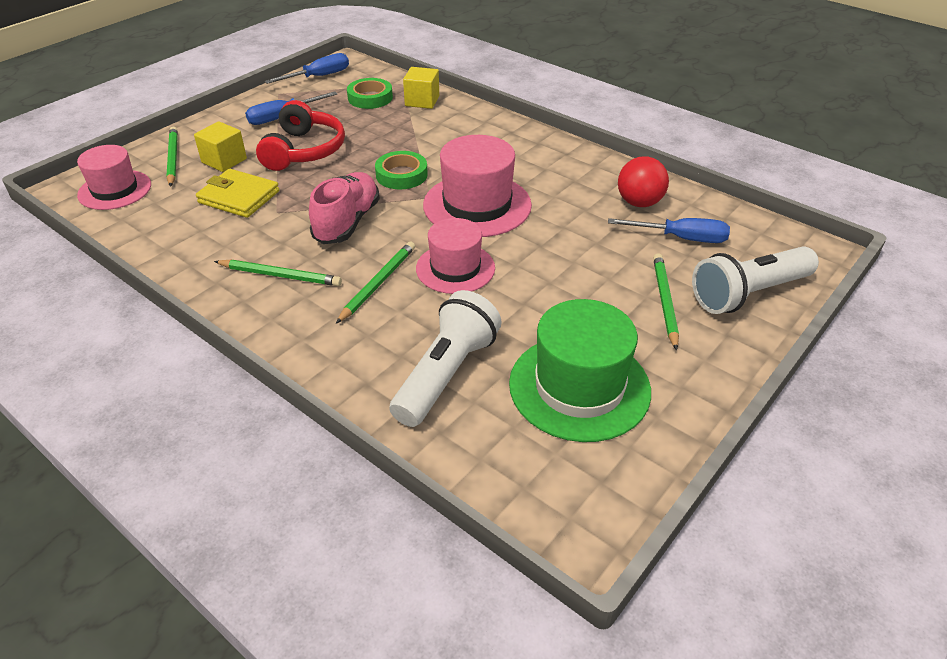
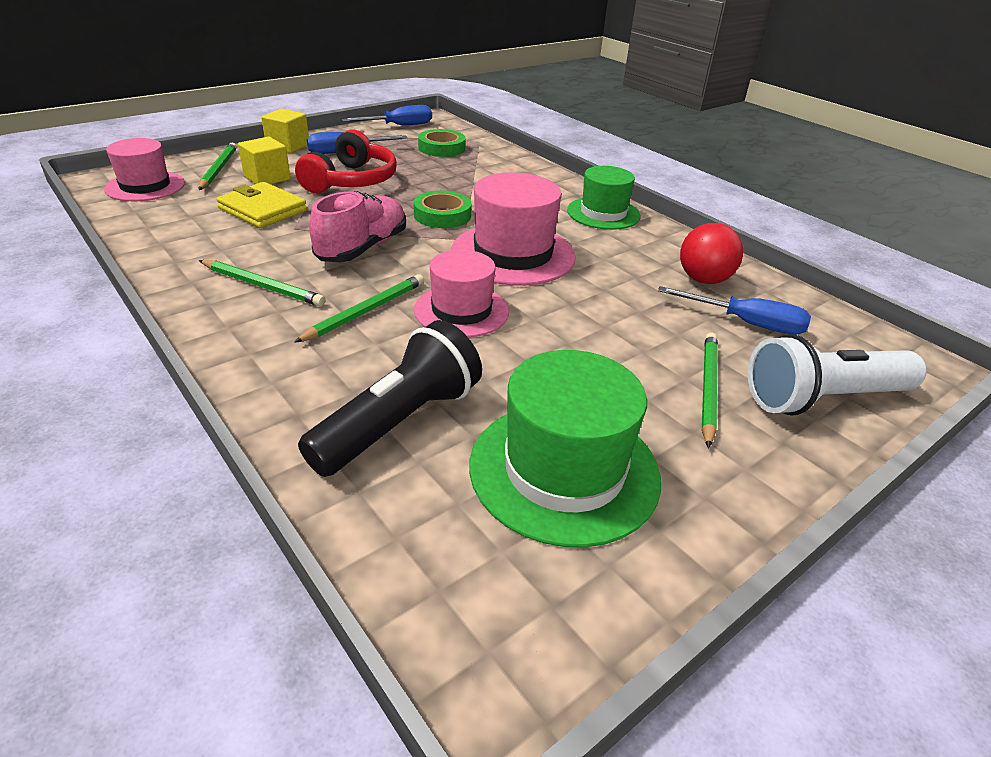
camera: 10 degrees right, 5 degrees down
white flashlight [389,290,502,427] -> black flashlight [298,320,482,477]
yellow cube [403,67,439,109] -> yellow cube moved to [261,108,309,153]
none -> green hat [567,166,640,230]

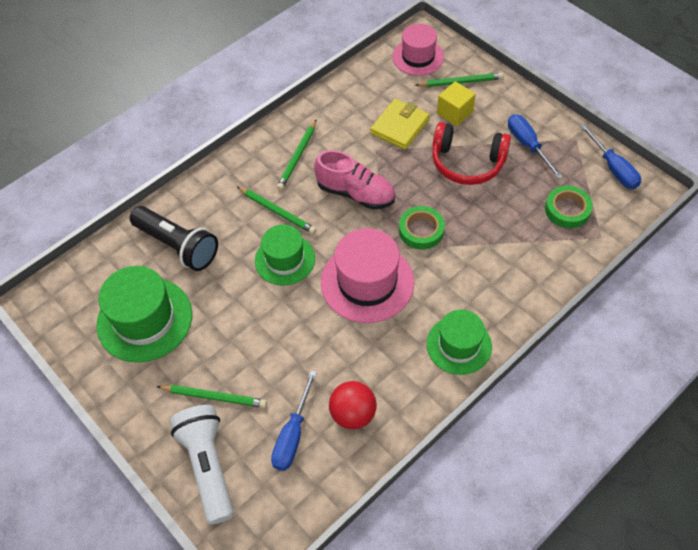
camera: 90 degrees right, 20 degrees up
yellow cube [261,108,309,153] -> none
pink hat [414,250,509,337] -> green hat [255,225,315,286]

